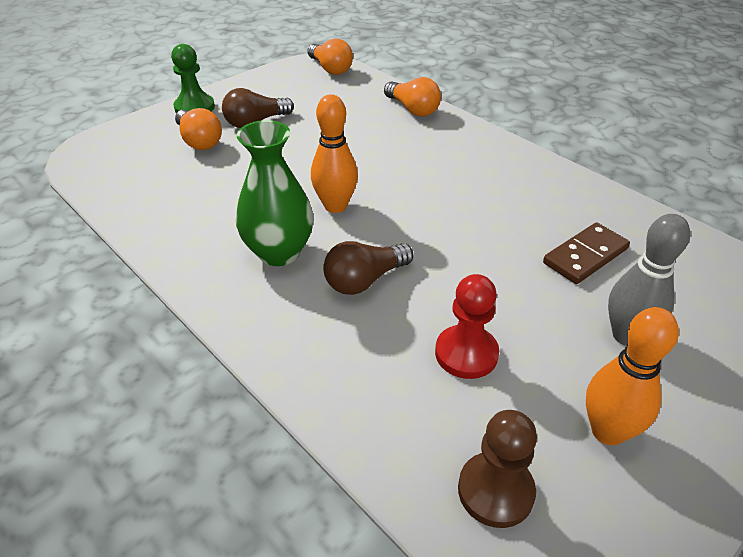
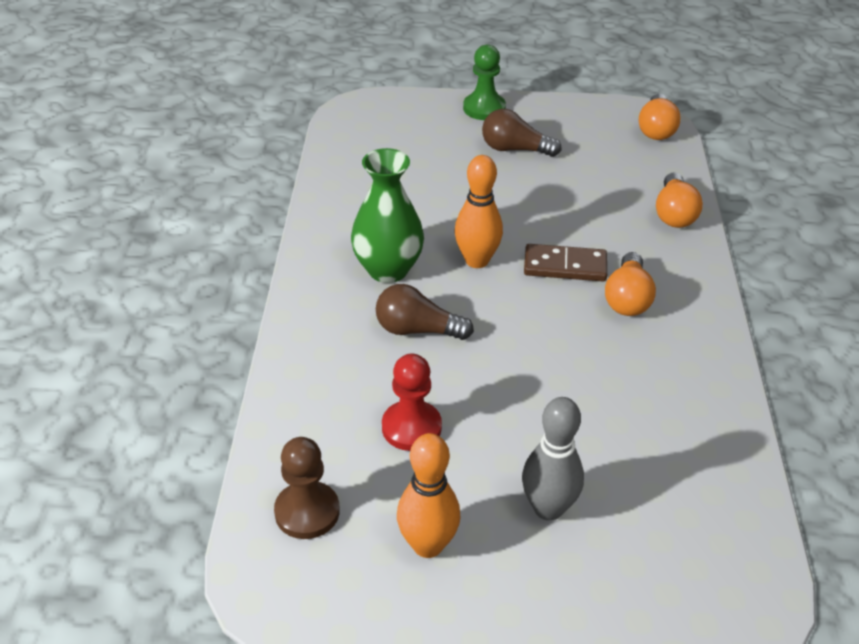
camera: 45 degrees right, 0 degrees up
orange light bulb [175,108,222,150] -> orange light bulb moved to [605,252,656,316]
brown domino [543,222,630,284] -> brown domino moved to [524,244,607,282]

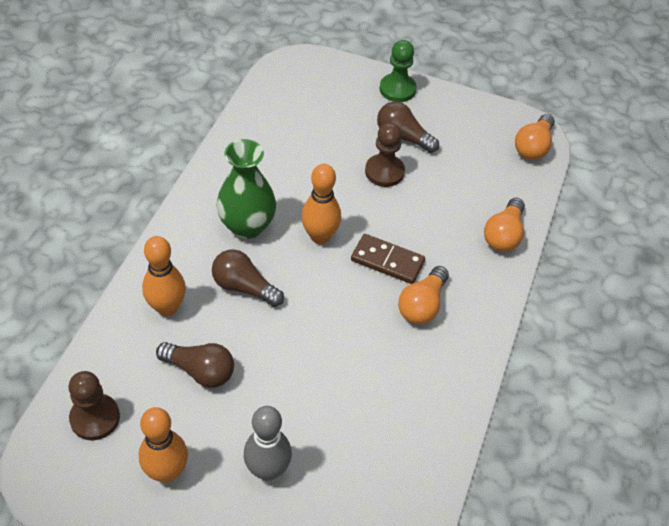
camera: 15 degrees right, 10 degrees up
red pawn [382,354,442,451] -> brown light bulb [156,342,234,388]
none -> orange bowling pin [142,236,186,316]
none -> brown pawn [365,123,405,187]

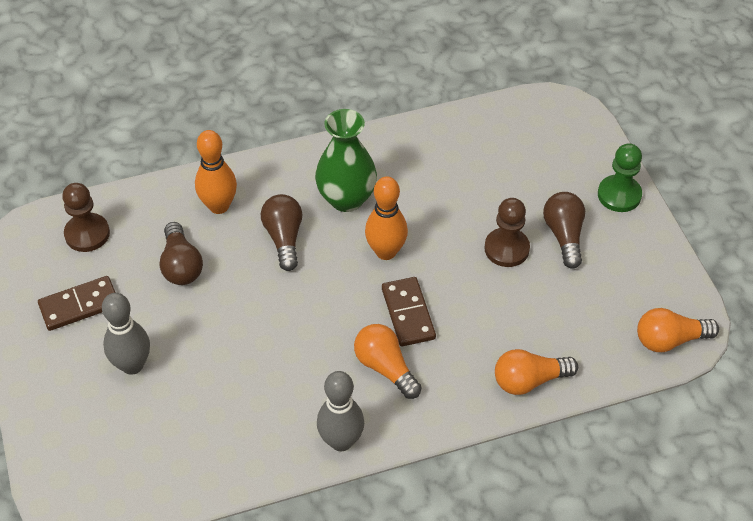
camera: 55 degrees right, 0 degrees up
orange bowling pin [139,407,188,483] -> brown domino [38,276,116,331]
orange light bulb [398,266,449,324] -> orange light bulb turned 60 degrees clockwise [354,324,422,399]
none -> grey bowling pin [317,371,364,451]

